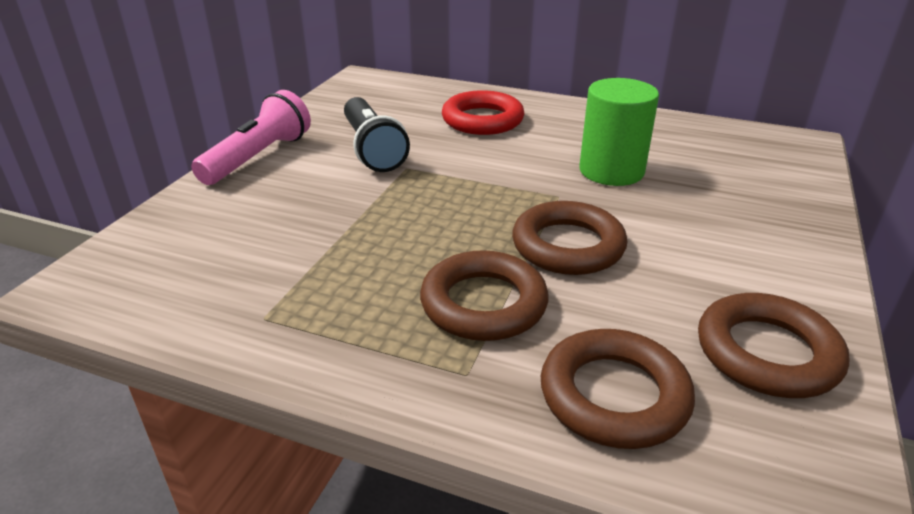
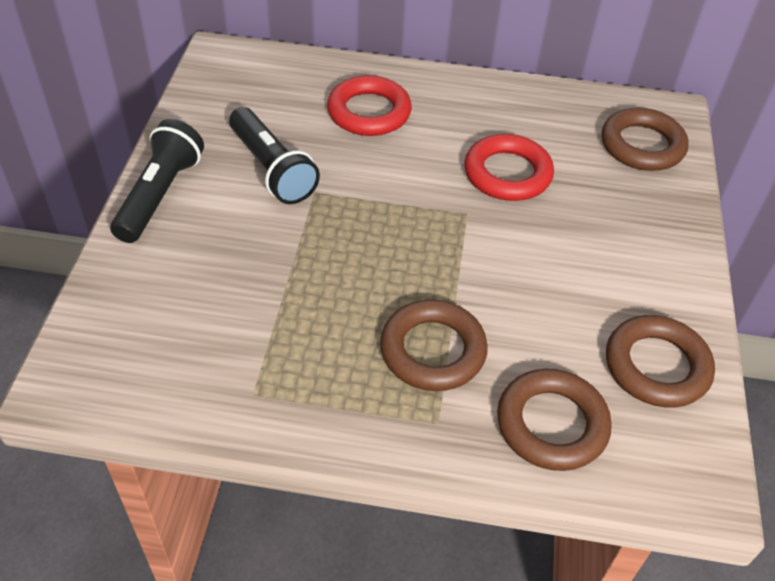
camera: 15 degrees left, 15 degrees up
pink flashlight [191,90,311,185] -> black flashlight [110,119,204,243]
brown ring [512,201,627,275] -> brown ring moved to [602,108,689,171]
green cylinder [579,78,659,186] -> red ring [464,134,554,201]

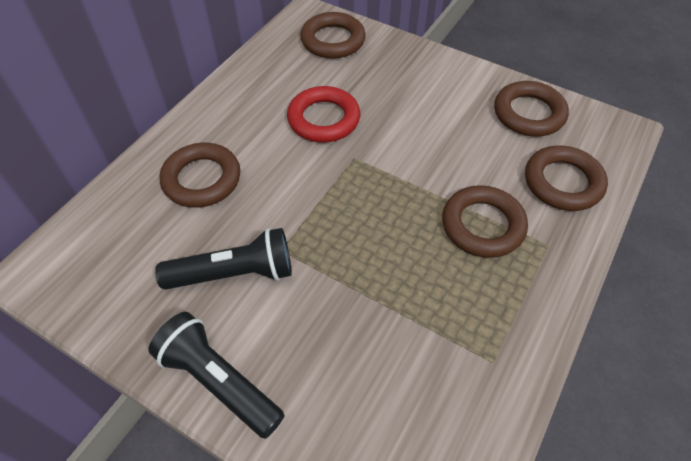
camera: 65 degrees left, 5 degrees up
red ring [327,75,412,136] -> brown ring [160,143,240,208]

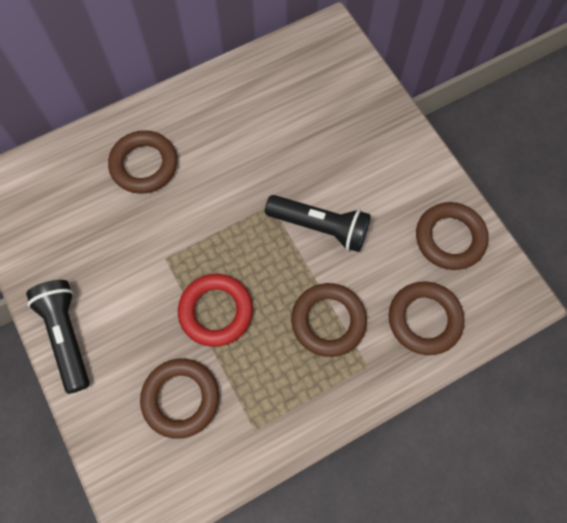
camera: 30 degrees right, 15 degrees up
black flashlight [155,228,292,290] -> black flashlight moved to [265,195,371,252]
red ring [287,86,360,142] -> red ring moved to [178,274,253,347]
brown ring [300,12,366,59] -> brown ring moved to [140,359,219,439]

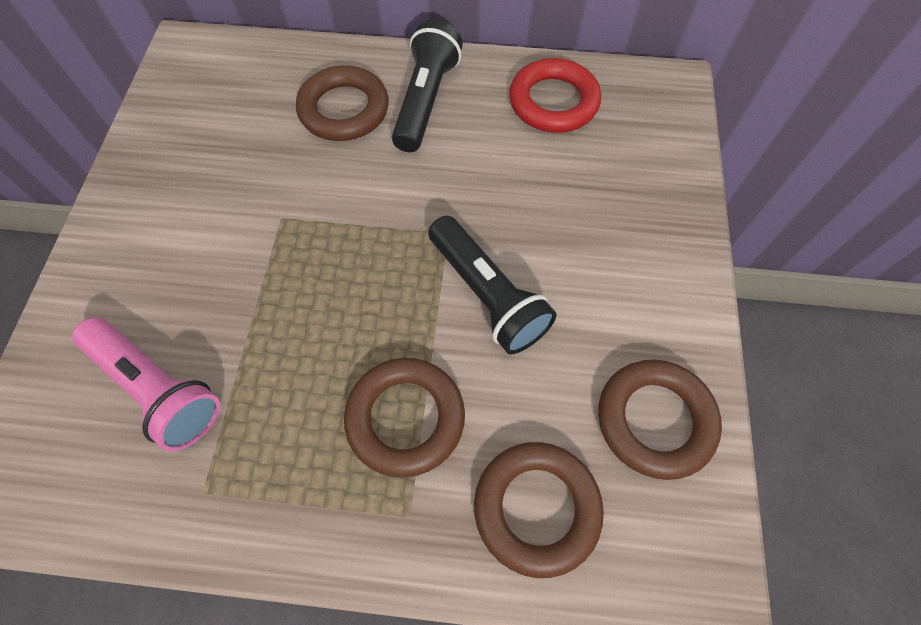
camera: 35 degrees right, 5 degrees down
black flashlight [26,280,90,394] -> black flashlight moved to [392,19,463,152]
brown ring [140,359,219,439] -> pink flashlight [72,318,220,451]
red ring [178,274,253,347] -> red ring moved to [509,58,601,133]

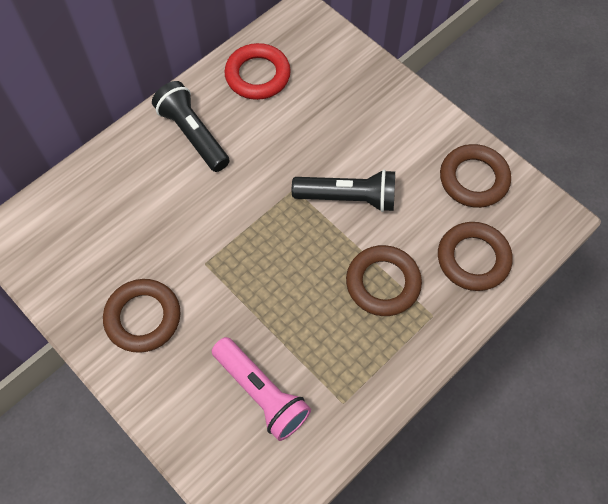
camera: 50 degrees left, 0 degrees up
pink flashlight [72,318,220,451] -> pink flashlight turned 60 degrees clockwise [212,337,311,441]
brown ring [296,65,389,141] -> brown ring moved to [103,279,181,353]

